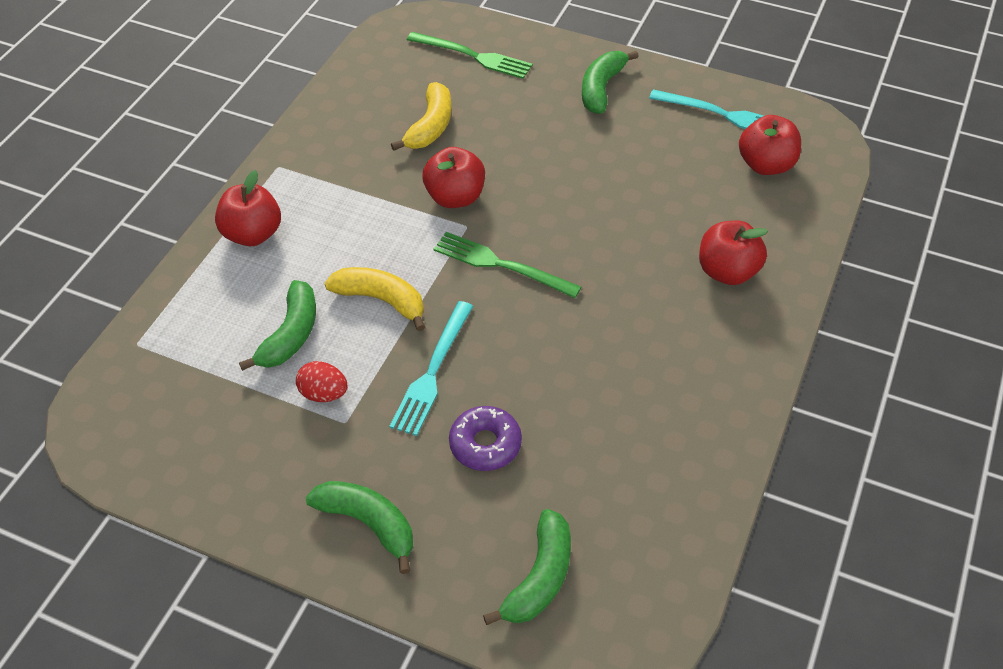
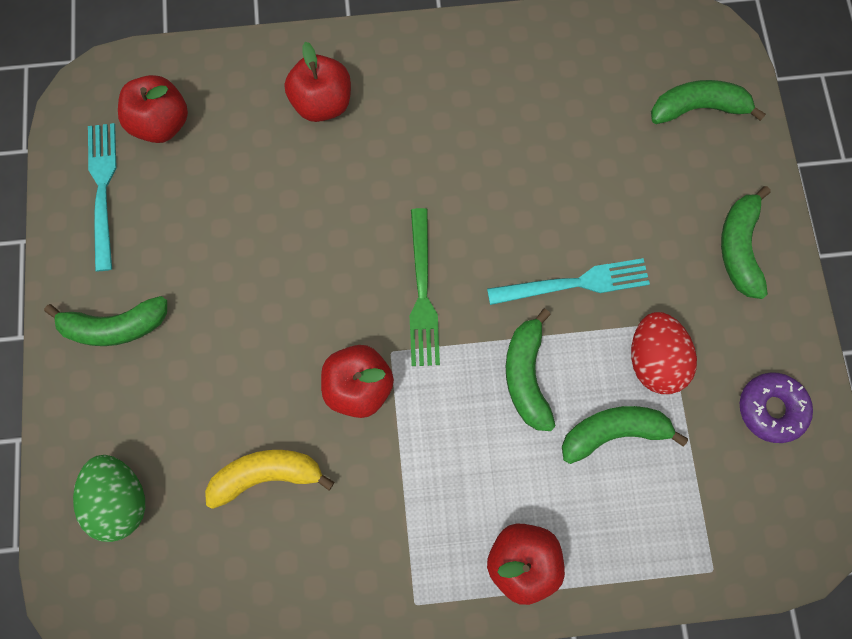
camera: 120 degrees left, 25 degrees up
red egg [296,361,348,402] -> red egg [631,312,697,394], size x1.52
yellow banana [325,267,425,331] -> green banana [506,308,555,431]
green fork [407,32,533,79] -> green egg [73,455,145,542]
purple donut [449,406,522,471] -> purple donut moved to [740,373,813,443]

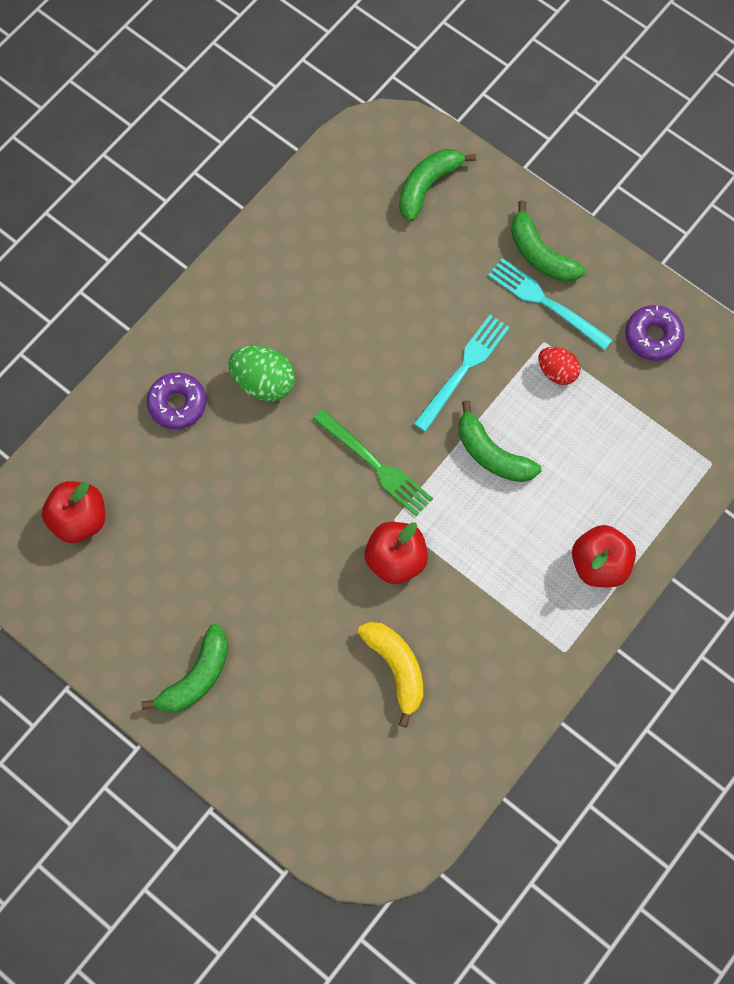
camera: 45 degrees left, 5 degrees down
green egg [73,455,145,542] -> green egg moved to [229,346,295,402]
turquoise fork [88,123,117,271] -> turquoise fork moved to [488,258,613,350]
yellow banana [205,450,335,509] -> yellow banana turned 120 degrees clockwise [358,622,423,727]
red apple [284,42,351,122] -> purple donut [147,373,206,429]
green banana [562,406,688,464] -> none
red egg [631,312,697,394] -> red egg [538,347,580,385], size x0.66

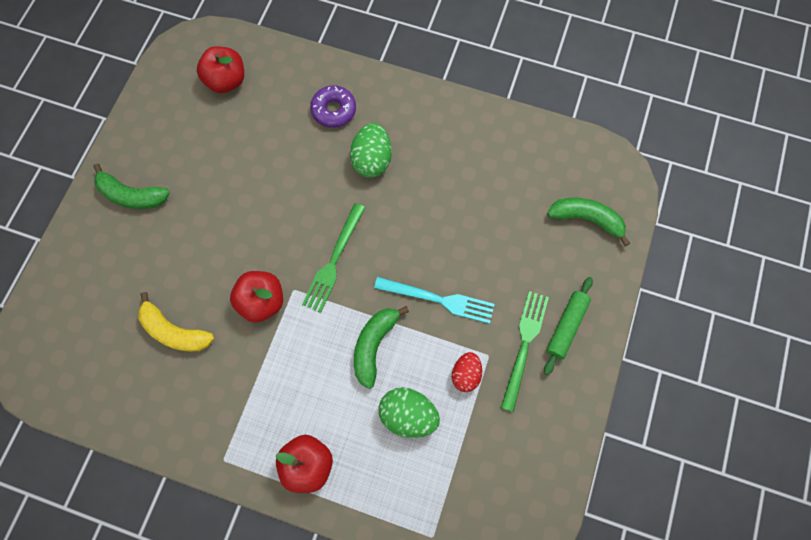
camera: 70 degrees right, 0 degrees up
yellow banana [358,622,423,727] -> yellow banana turned 75 degrees clockwise [138,292,214,352]
turquoise fork [488,258,613,350] -> green fork [501,291,549,412]
green banana [511,201,585,282] -> green rolling pin [544,277,593,375]
purple donut [625,305,685,361] -> none
none -> green egg [378,387,440,438]

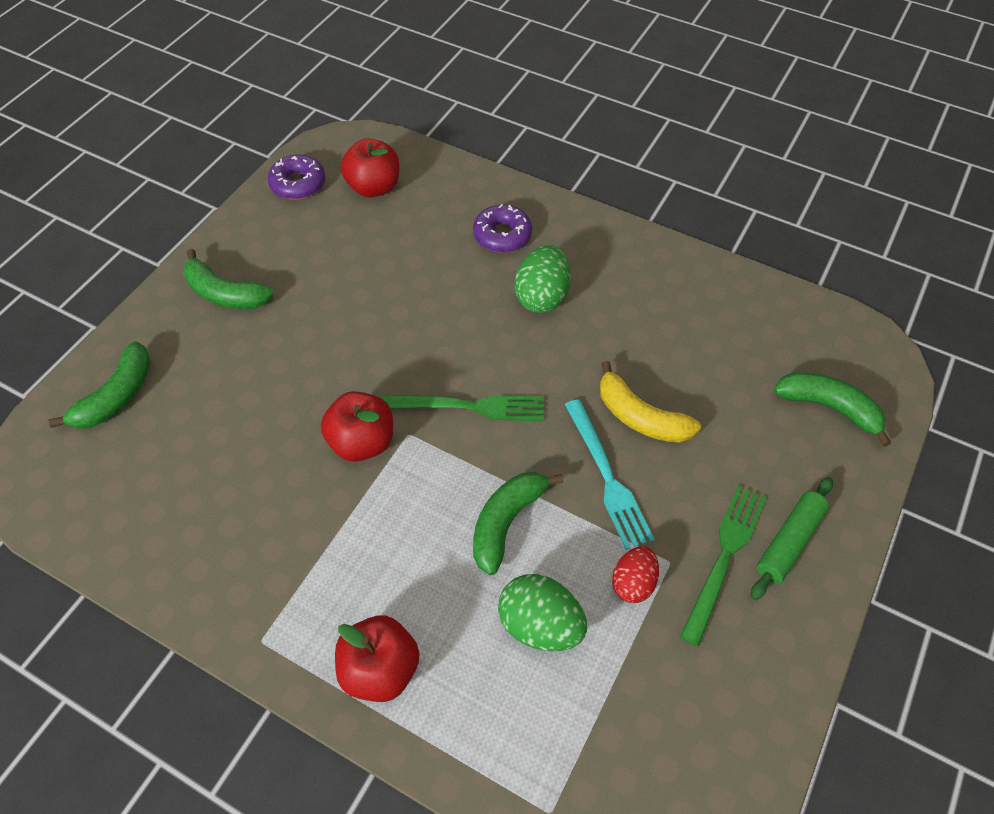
camera: 10 degrees right, 15 degrees down
yellow banana [138,292,214,352] -> yellow banana moved to [600,361,701,443]
green fork [302,203,366,313] -> green fork turned 120 degrees counterclockwise [381,395,544,422]
turquoise fork [374,277,495,324] -> turquoise fork turned 45 degrees clockwise [565,399,654,550]
none -> green banana [48,341,151,429]
none -> purple donut [268,154,325,200]

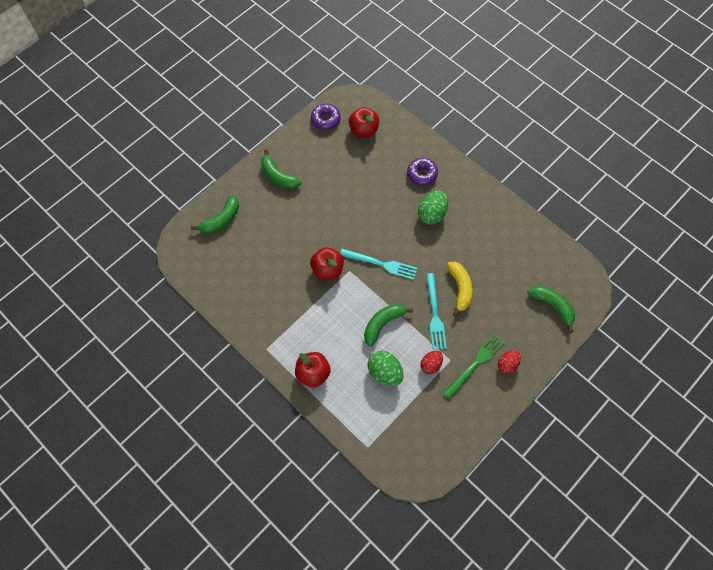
camera: 15 degrees right, 10 degrees up
green fork [381,395,544,422] -> turquoise fork [340,249,417,280]
yellow banana [600,361,701,443] -> yellow banana turned 150 degrees counterclockwise [447,262,472,316]
green rolling pin [751,477,833,600] -> red egg [498,350,521,374]

